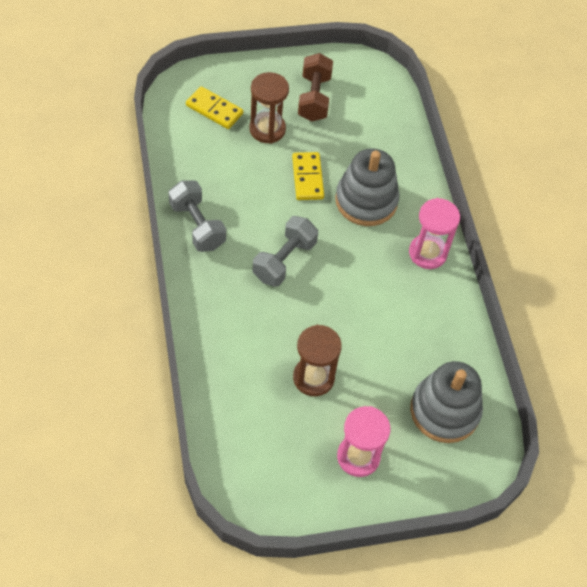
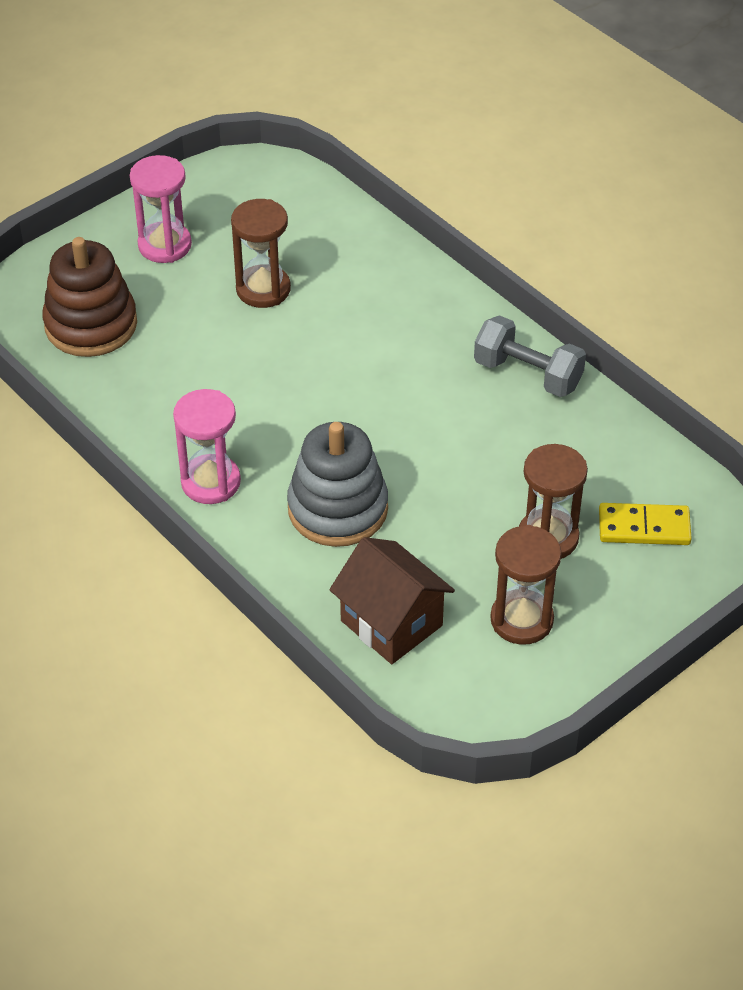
camera: 155 degrees right, 10 degrees down
grey dumbbell [253,216,318,287] -> none
yellow domino [292,152,324,200] -> none
brown dumbbell [298,53,333,122] -> brown hourglass [490,525,562,645]
grey stacking toy [410,361,483,443] -> brown stacking toy [42,237,137,357]
none -> brown house [329,537,455,664]

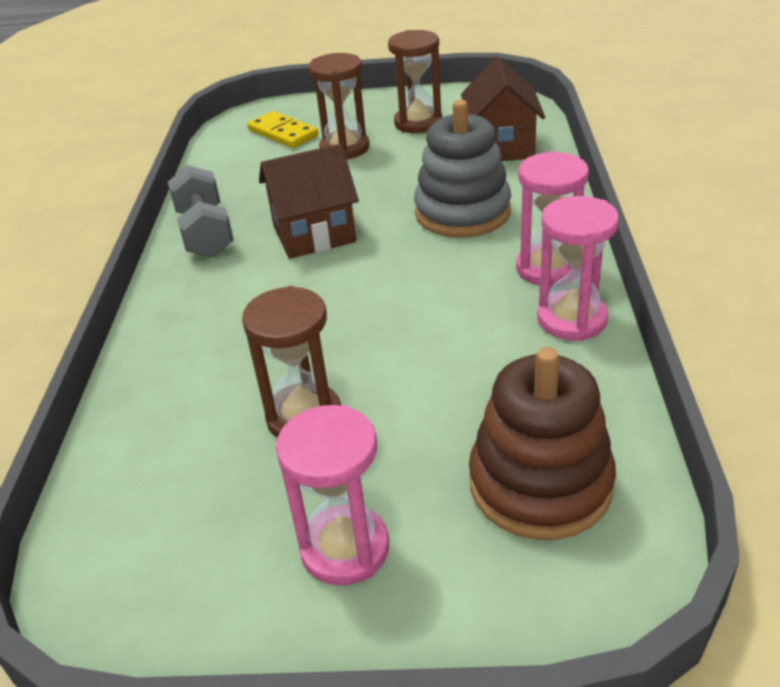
camera: 135 degrees left, 10 degrees down
none -> brown house [259,144,359,259]
none -> pink hourglass [537,196,619,341]

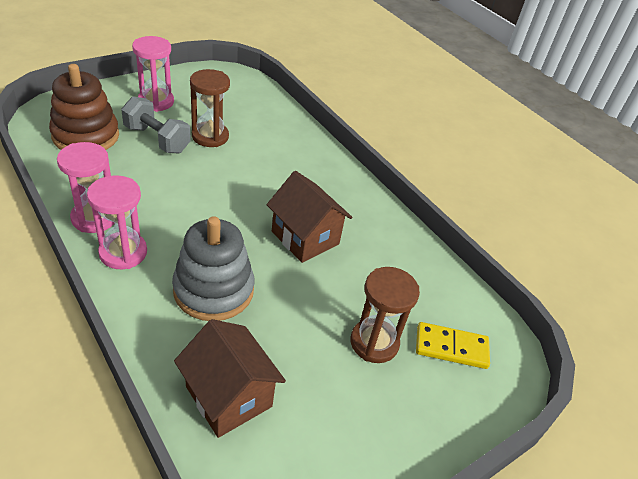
camera: 135 degrees right, 5 degrees up
grey dumbbell [168,165,234,257] -> grey dumbbell moved to [121,96,191,153]
brown house [259,144,359,259] -> brown house turned 75 degrees counterclockwise [267,171,352,263]
brown hourglass [388,30,442,133] -> none

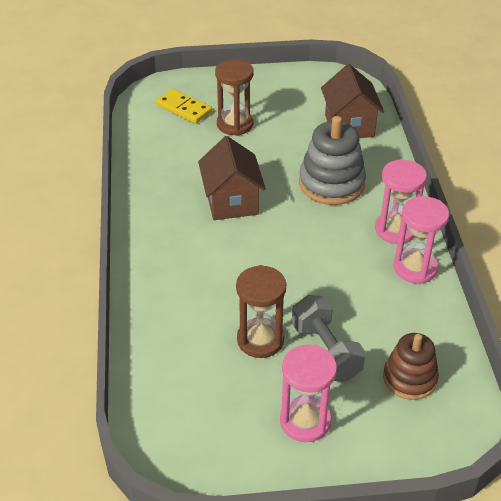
camera: 145 degrees left, 0 degrees up
brown stacking toy [49,64,119,150] -> brown stacking toy [383,333,439,400], size x0.66

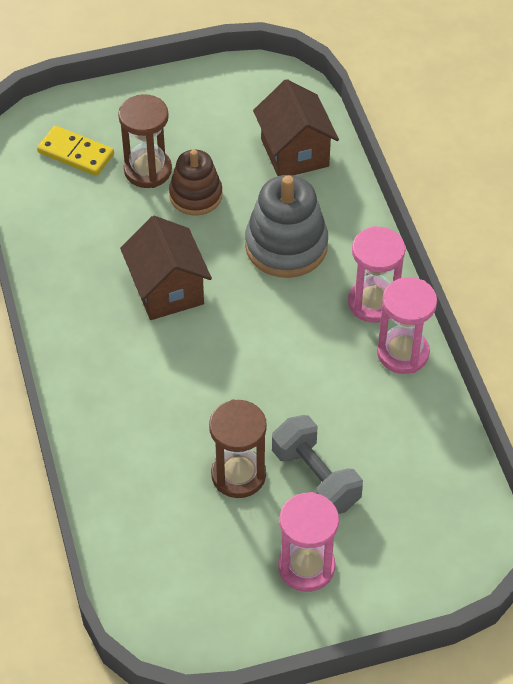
camera: 10 degrees left, 10 degrees up
brown stacking toy [383,333,439,400] -> brown stacking toy moved to [169,149,222,215]

